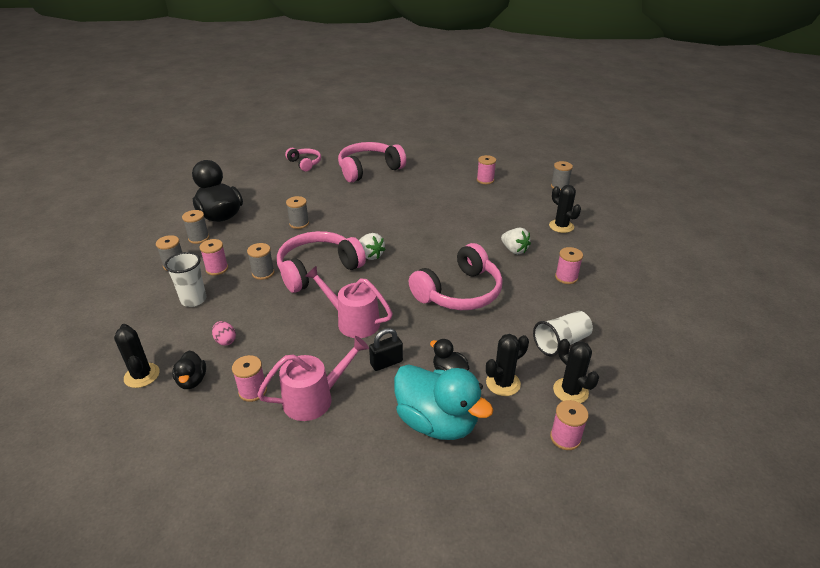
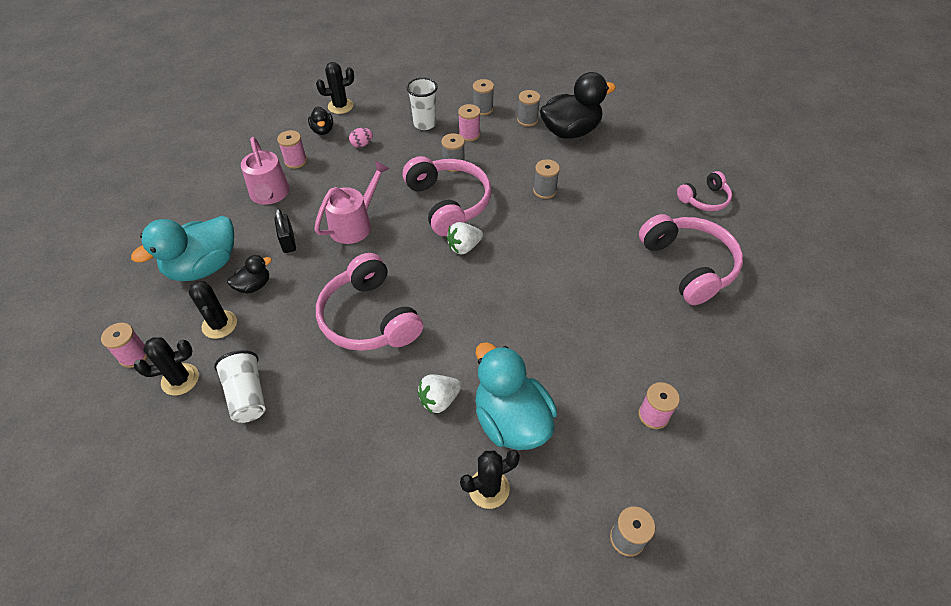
camera: 100 degrees right, 15 degrees up
black duck [172,351,206,389] -> black duck turned 105 degrees counterclockwise [308,106,333,135]
pink spool [555,247,583,284] -> none
none -> turquoise duck [476,342,557,450]

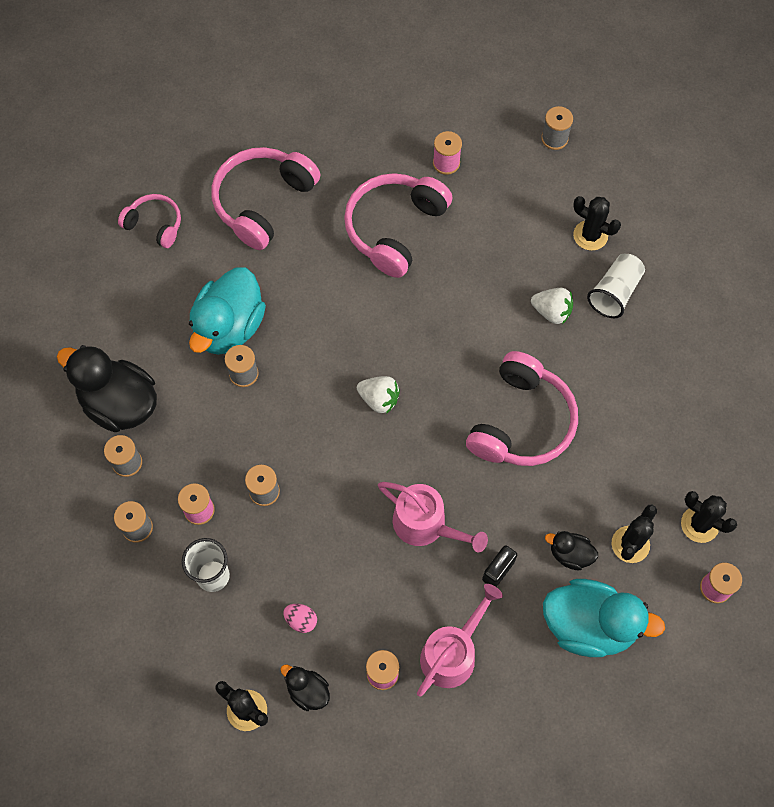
camera: 125 degrees left, 15 degrees up
white cup [214,350,266,423] -> white cup moved to [587,254,645,318]
black duck [308,106,333,135] -> black duck turned 90 degrees counterclockwise [280,665,330,711]
pink watering can [314,161,390,244] -> pink watering can turned 150 degrees counterclockwise [378,482,488,552]
pink headphones [403,156,491,236] -> pink headphones moved to [344,173,452,278]
turquoise duck [476,342,557,450] -> turquoise duck moved to [189,267,266,355]

